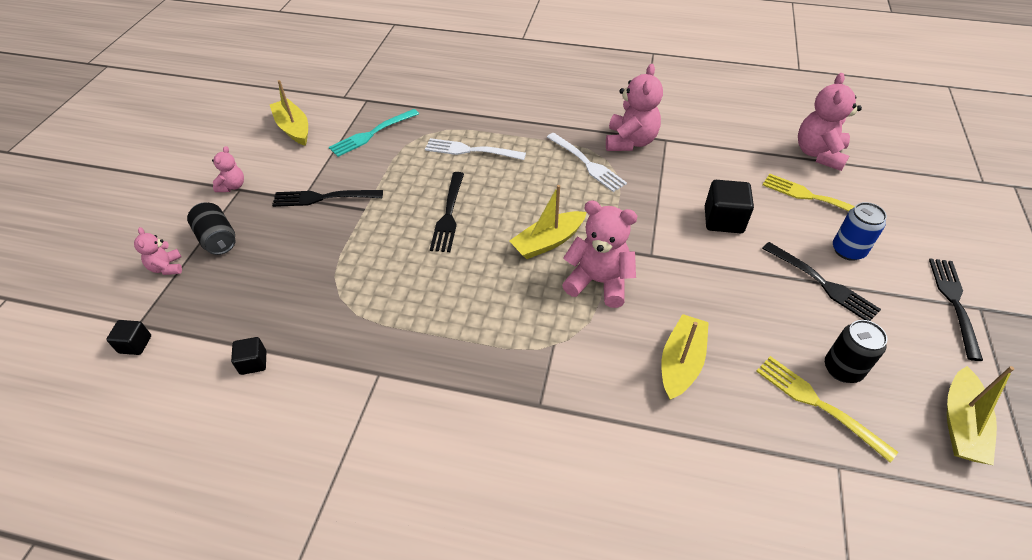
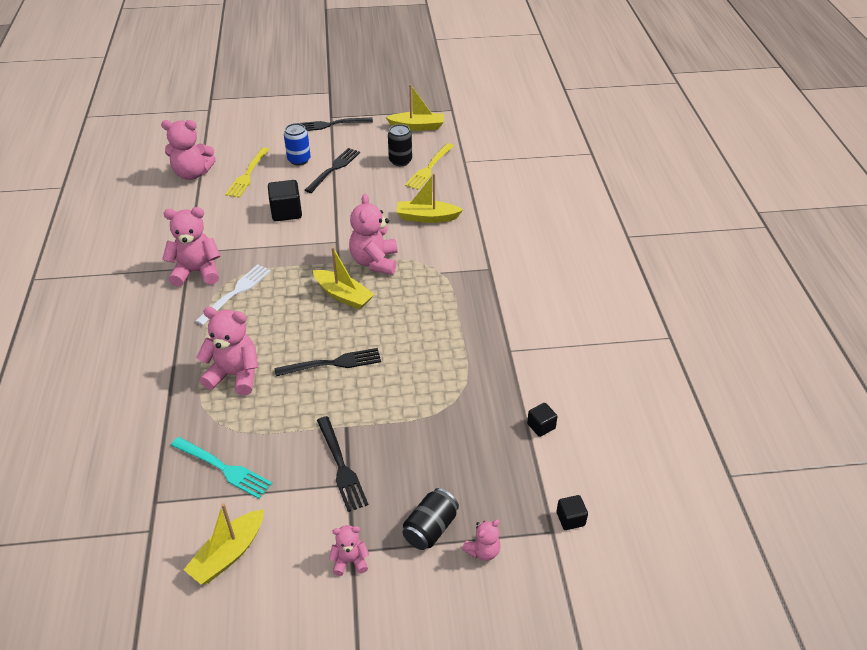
camera: 110 degrees left, 5 degrees down
white fork [425,138,526,160] -> pink teddy bear [196,307,258,395]

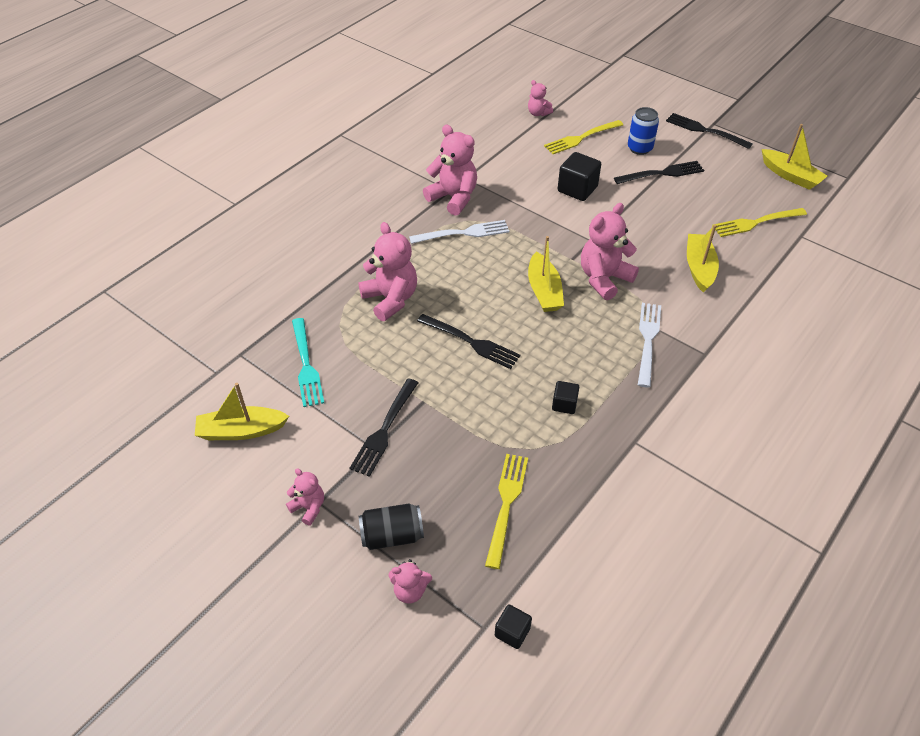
camera: 45 degrees right, 5 degrees up
pink teddy bear [161,120,216,180] -> pink teddy bear [528,80,553,116], size x0.53
black can [388,124,412,166] -> none
yellow boat [396,173,463,223] -> yellow boat turned 45 degrees clockwise [687,225,719,293]
black cube [527,403,558,437] -> black cube moved to [552,381,579,414]
none -> yellow fork [485,454,528,569]
none -> white fork [638,303,661,388]

